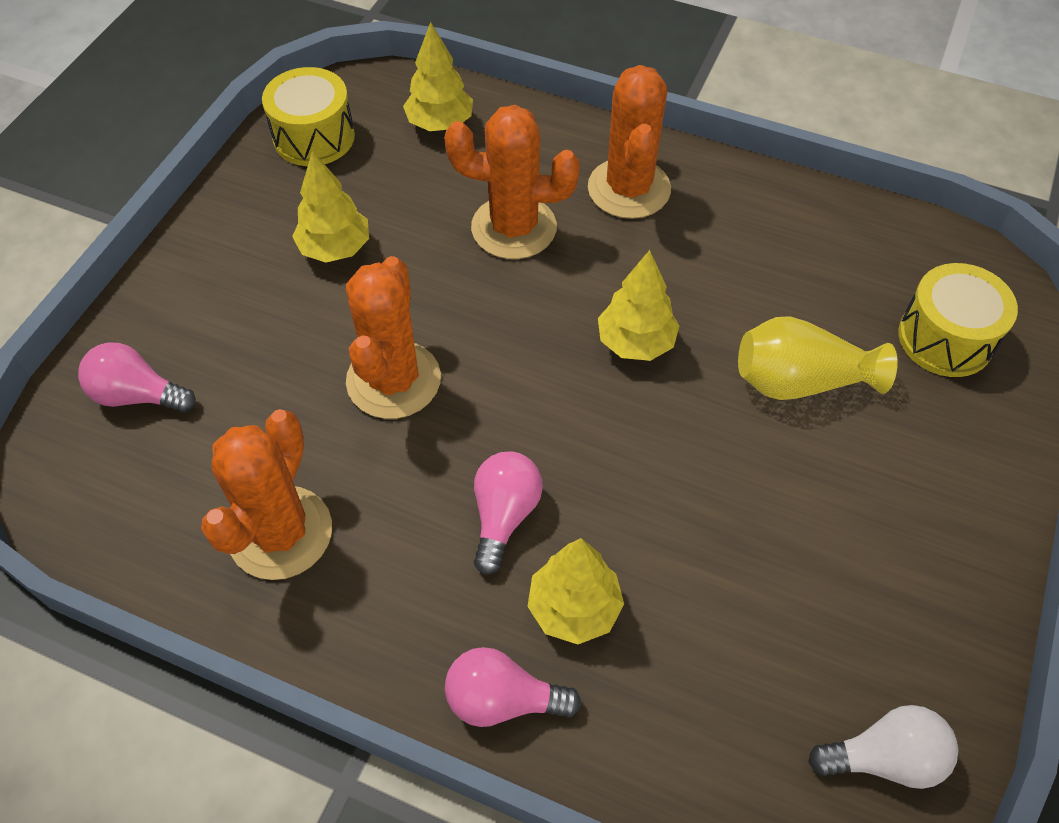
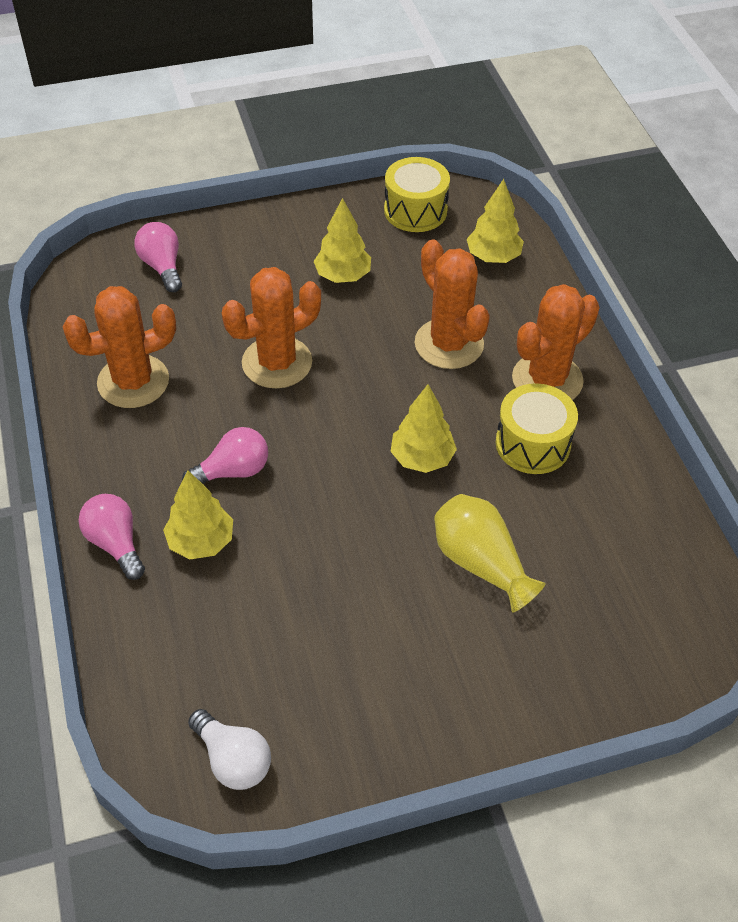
camera: 50 degrees right, 5 degrees down
yellow drum [898,263,1018,377] -> yellow drum moved to [496,383,578,474]

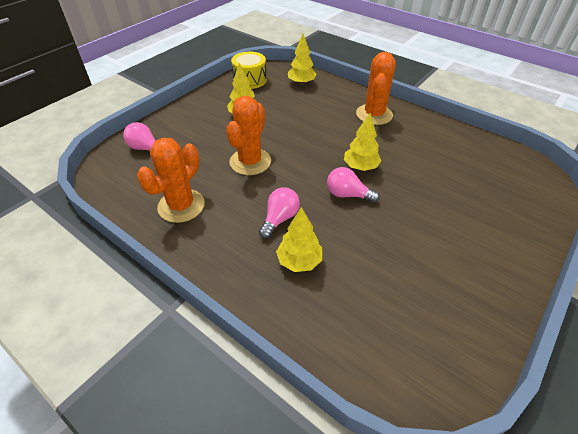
camera: 35 degrees left, 5 degrees down
pink light bulb [79,494,145,580] -> pink light bulb moved to [327,167,380,203]
white light bulb [188,709,271,790] -> none
orange cactus [415,240,490,369] -> none
yellow vase [434,494,546,613] -> none
yellow drum [496,383,578,474] -> none

